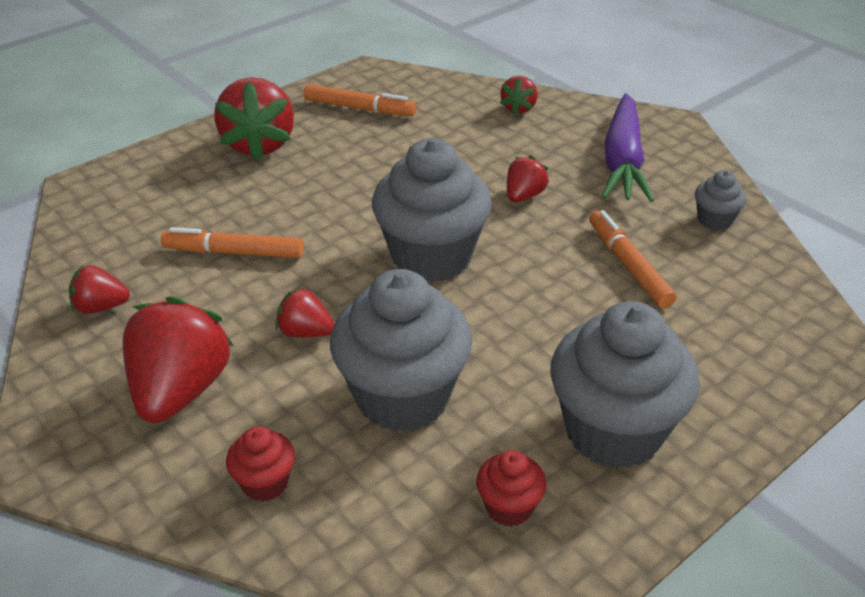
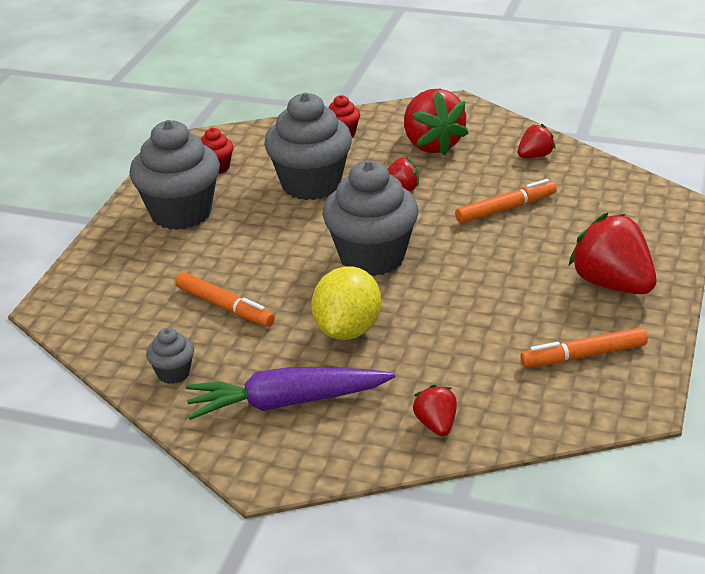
camera: 150 degrees right, 5 degrees down
red strawberry [507,155,549,202] -> yellow lemon [311,266,381,340]
purple carrot [602,93,654,202] -> purple carrot turned 75 degrees counterclockwise [186,367,395,420]

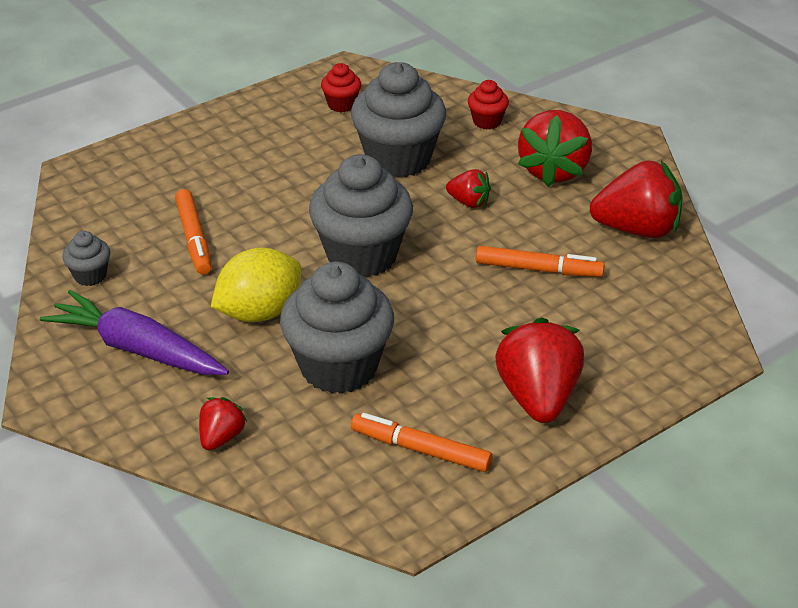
camera: 35 degrees right, 5 degrees up
grey cupcake [129,120,220,230] -> grey cupcake moved to [280,262,394,394]
red strawberry [518,124,556,158] -> red strawberry [590,160,683,238], size x1.95

